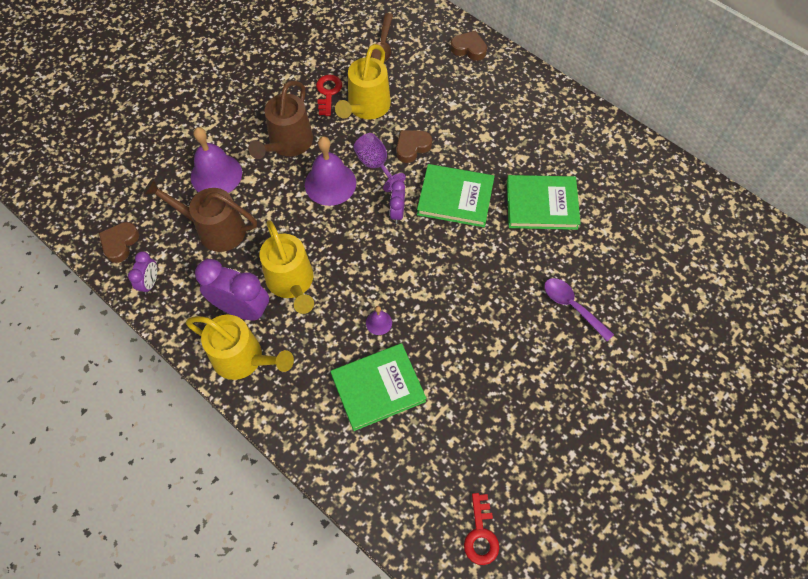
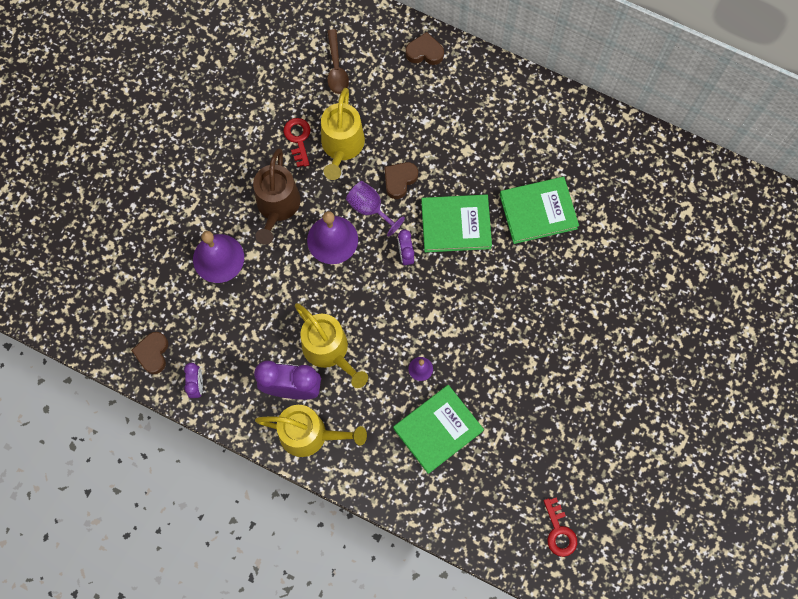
camera: 15 degrees left, 10 degrees up
brown watering can [143,178,257,252] -> none
purple spoon [544,278,614,341] -> none

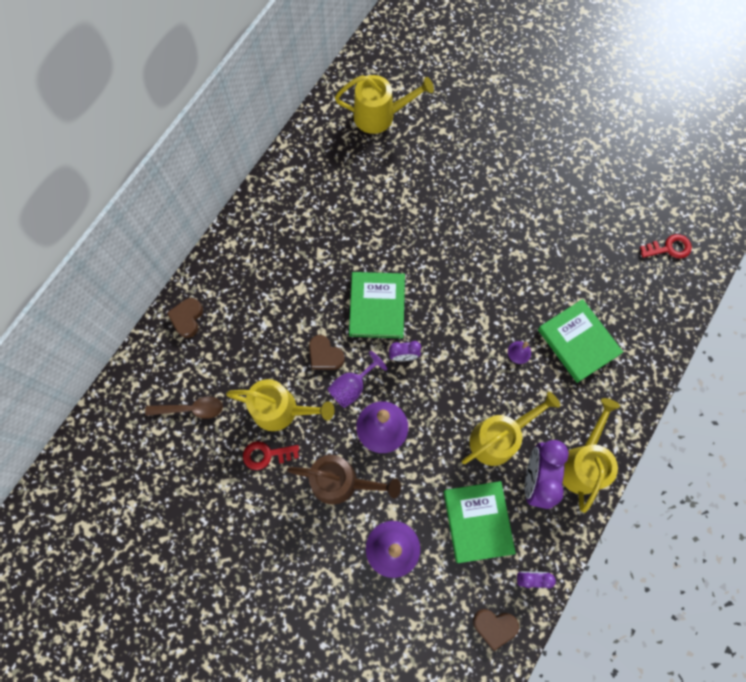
camera: 85 degrees left, 0 degrees up
green book [500,177,579,244] -> green book moved to [444,481,516,563]
none -> yellow watering can [335,75,434,134]

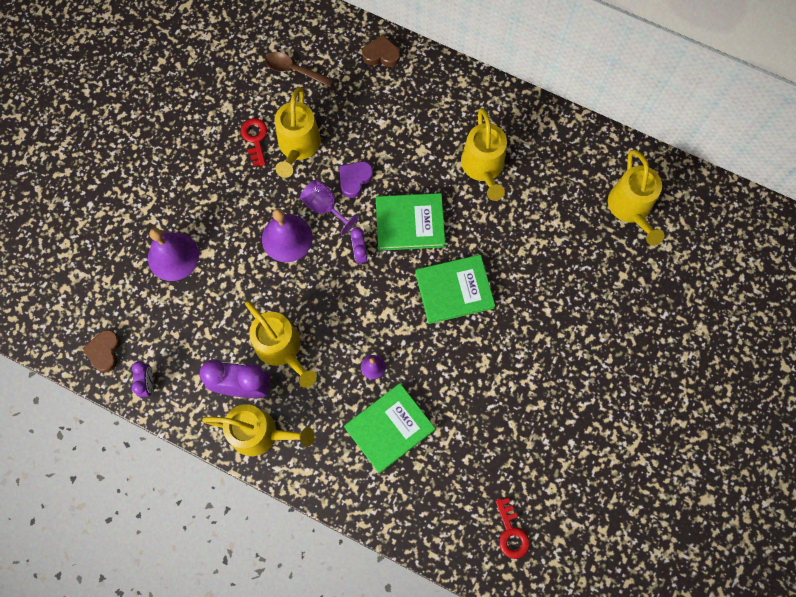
camera: 85 degrees right, 0 degrees up
brown spoon [145,396,223,419] -> brown spoon turned 120 degrees clockwise [265,52,334,87]
brown watering can [287,455,401,505] -> none
brown heart [309,335,345,370] -> purple heart [339,161,373,198]
green book [444,481,516,563] -> green book moved to [415,255,495,324]
none -> yellow watering can [461,108,507,201]

